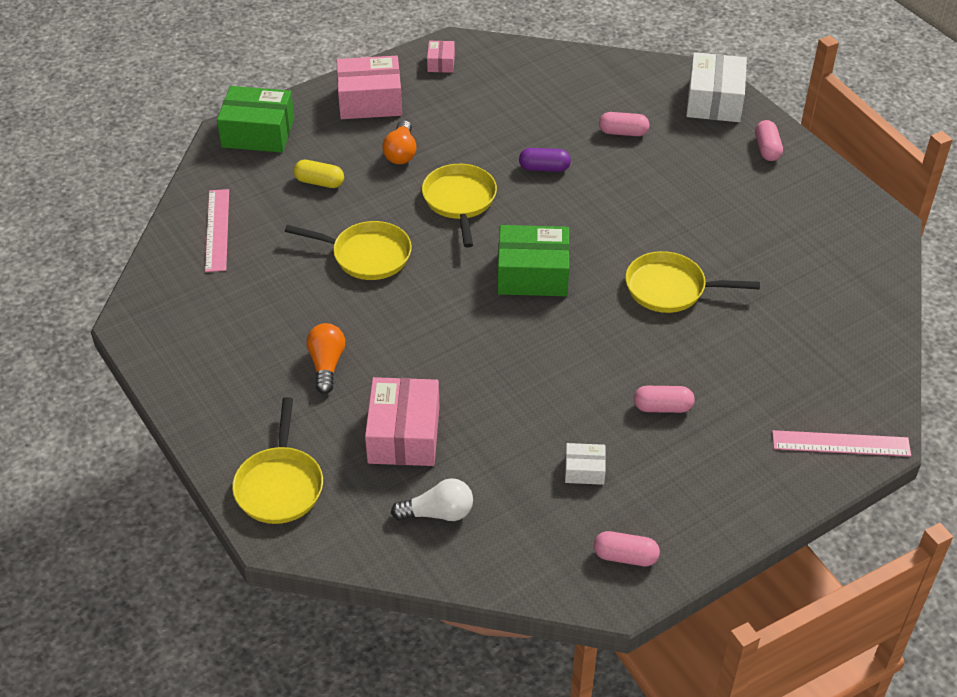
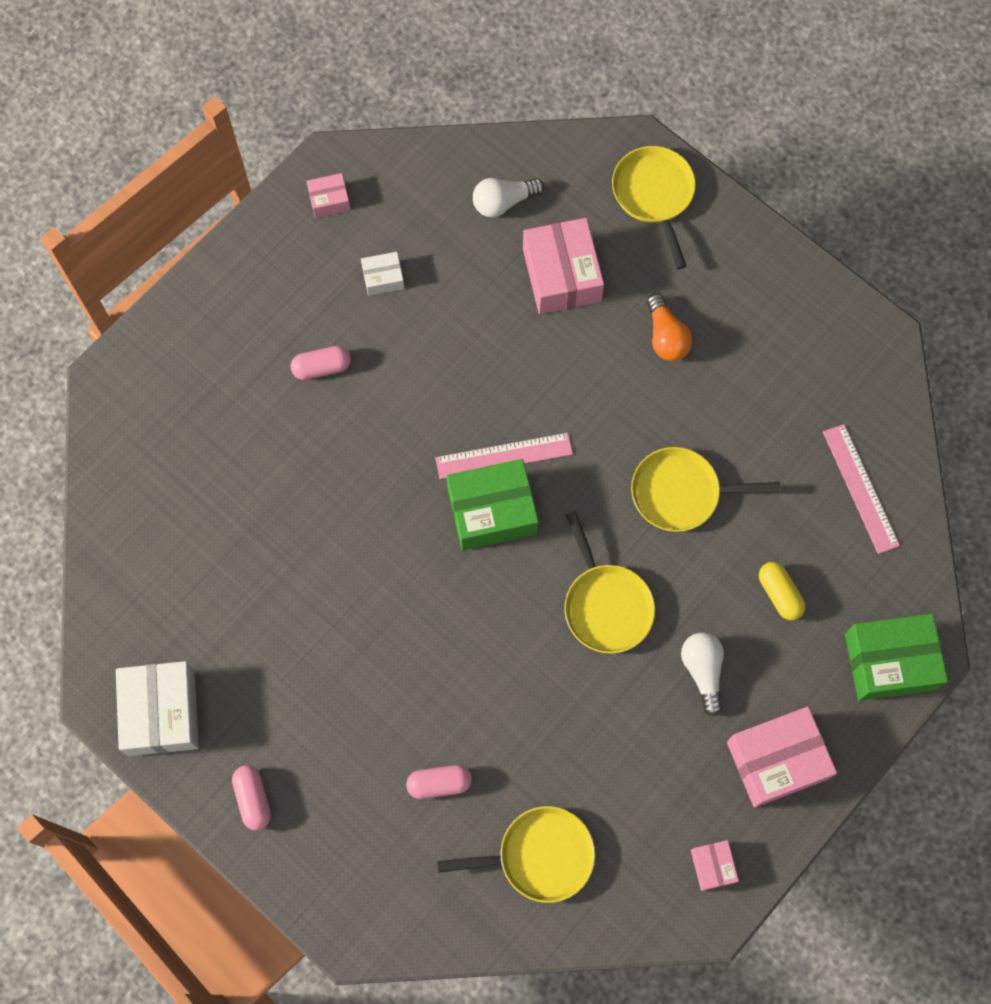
camera: 165 degrees right, 25 degrees up
yellow capsule [294,160,344,188] -> yellow capsule turned 60 degrees clockwise [759,562,805,620]
orange light bulb [382,120,416,164] -> white light bulb [681,633,724,716]
purple capsule [519,148,571,172] -> none
pink capsule [594,531,660,566] -> pink box [306,173,350,218]
yellow pan [625,251,760,313] -> yellow pan moved to [437,806,595,903]
white box [686,52,747,122] -> white box moved to [116,661,199,756]
pink ruler [772,430,911,457] -> pink ruler moved to [435,433,573,479]

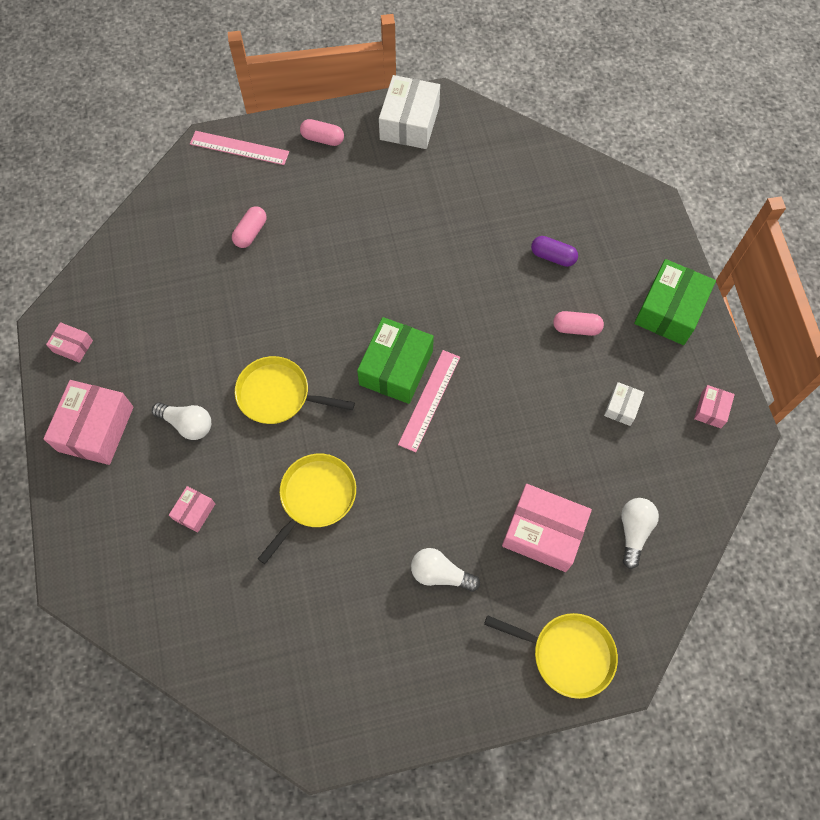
camera: 125 degrees right, 5 degrees down
white box [116,661,199,756] -> white box turned 75 degrees clockwise [379,75,440,149]
pink capsule [290,346,351,380] -> pink capsule turned 75 degrees clockwise [553,311,604,336]
yellow pan [437,806,595,903] -> none
orange light bulb [647,293,692,361] -> white light bulb [411,548,480,592]
yellow capsule [759,562,805,620] -> pink box [169,486,215,533]
pink ruler [823,424,900,554] -> pink ruler moved to [190,131,289,165]
green box [845,613,948,701] -> green box moved to [634,259,716,345]
none -> purple capsule [531,236,578,267]

